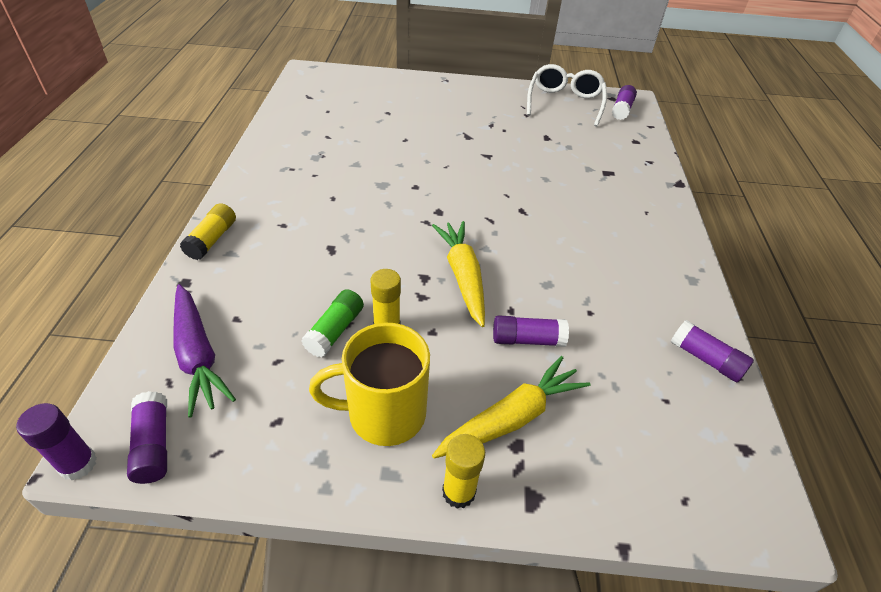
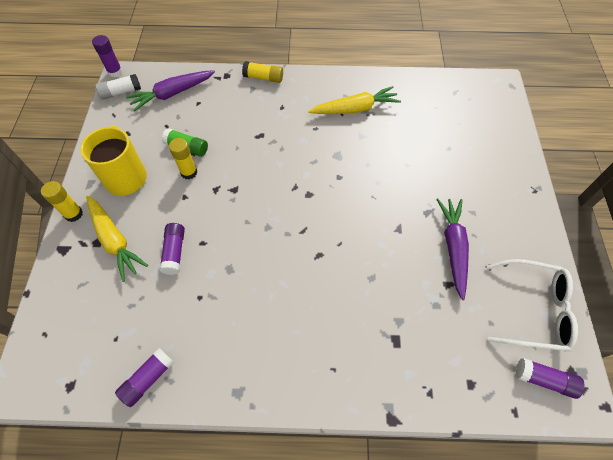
camera: 90 degrees right, 15 degrees up
purple glue stick [127,391,167,484] -> white glue stick [96,74,141,99]
yellow carrot [432,221,485,327] -> yellow carrot moved to [309,86,401,114]
none -> purple carrot [436,199,469,300]

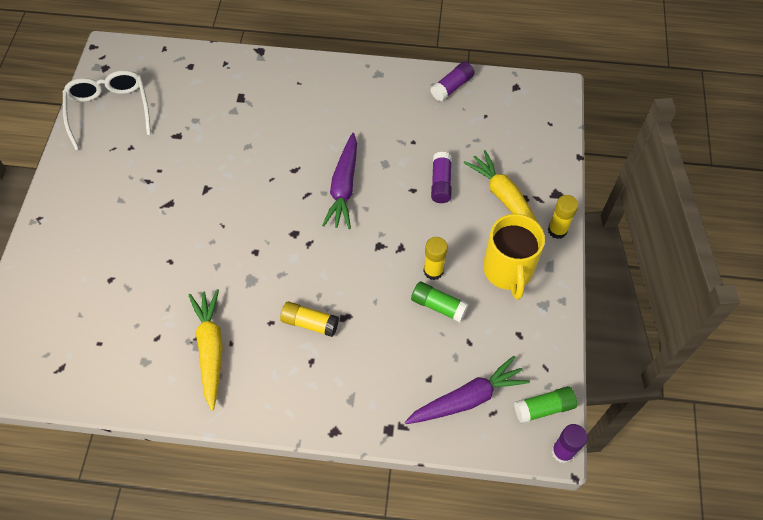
camera: 175 degrees left, 0 degrees up
white glue stick [96,74,141,99] -> green glue stick [514,386,577,424]
yellow glue stick [242,61,283,83] -> yellow glue stick moved to [280,302,339,337]
yellow carrot [309,86,401,114] -> yellow carrot turned 90 degrees clockwise [189,289,223,411]
purple carrot [436,199,469,300] -> purple carrot moved to [322,133,357,229]
white glasses [487,259,578,352] -> white glasses turned 60 degrees clockwise [63,70,151,150]
purple glue stick [516,358,584,399] -> none

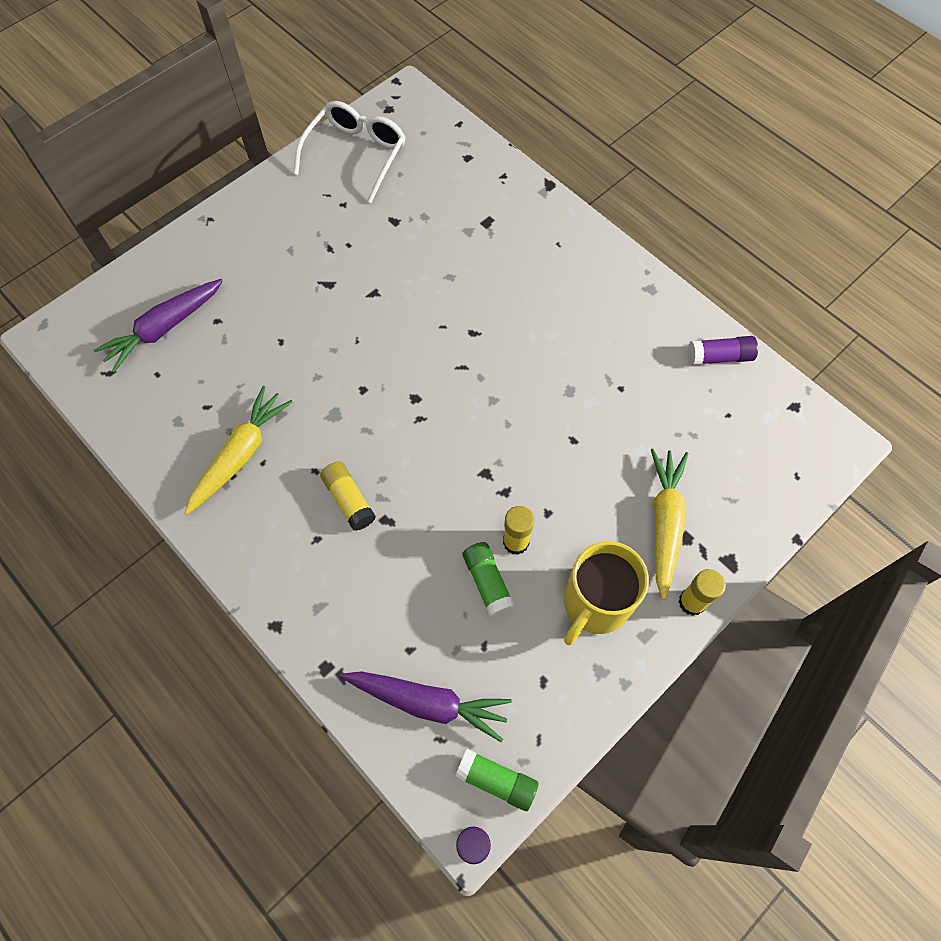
camera: 40 degrees right, 5 degrees up
purple carrot [322,133,357,229] -> purple carrot moved to [94,279,223,372]
purple glue stick [431,152,452,203] -> none

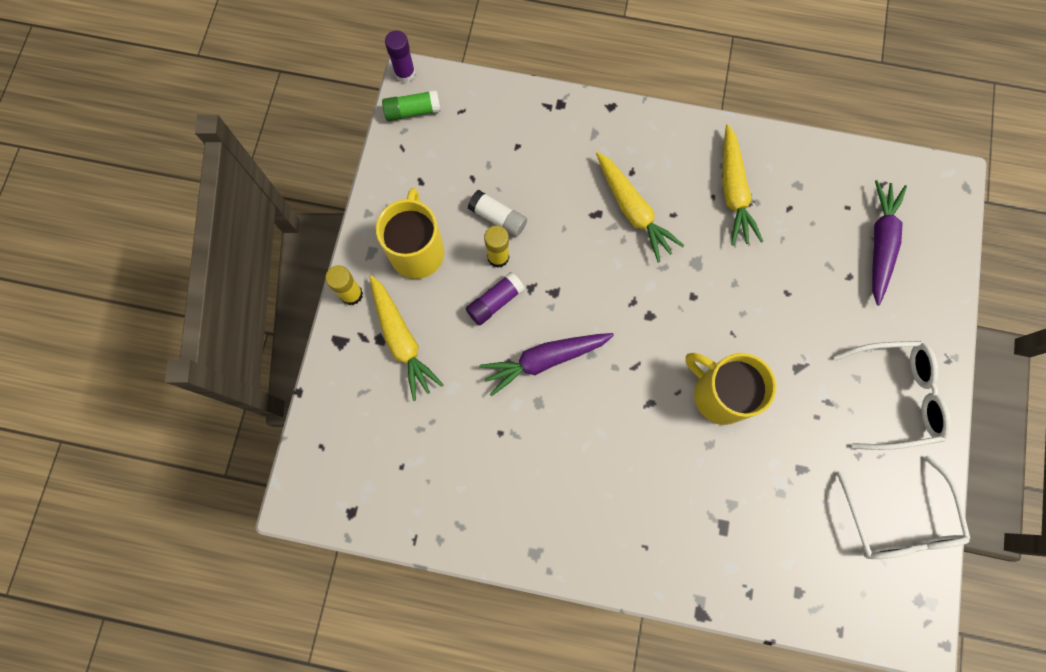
camera: 145 degrees right, 10 degrees up
yellow glue stick [320,461,376,531] -> yellow carrot [596,152,684,263]
purple carrot [340,671,512,742] -> purple carrot moved to [480,333,614,396]
green glue stick [463,542,515,618] -> white glue stick [468,190,527,237]
purple glue stick [688,336,758,365] -> purple glue stick moved to [466,272,525,325]
none -> yellow mug [685,353,776,425]
none -> white glasses [834,341,951,450]

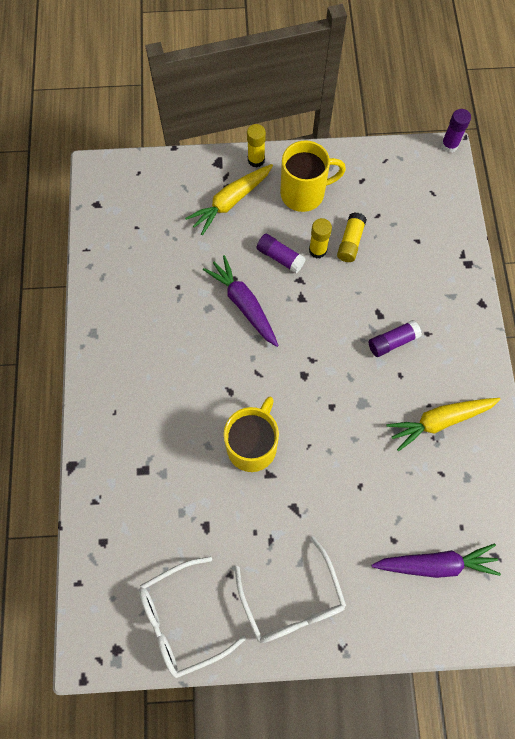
camera: 75 degrees right, 5 degrees down
green glue stick [382,90,441,121] -> none
white glue stick [468,190,527,237] -> yellow glue stick [337,212,367,262]
yellow carrot [596,152,684,263] -> purple glue stick [369,320,422,357]

